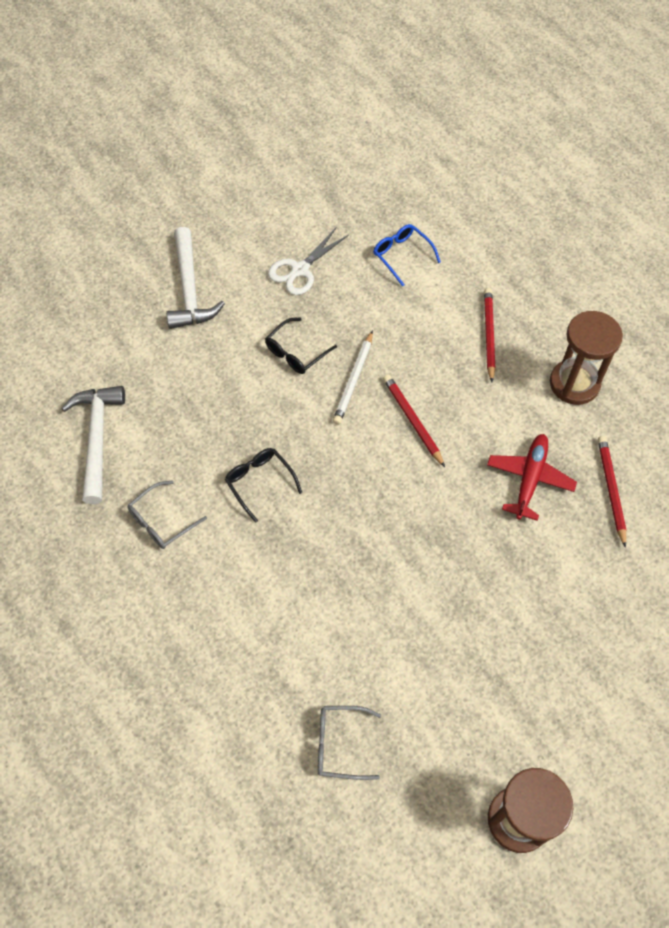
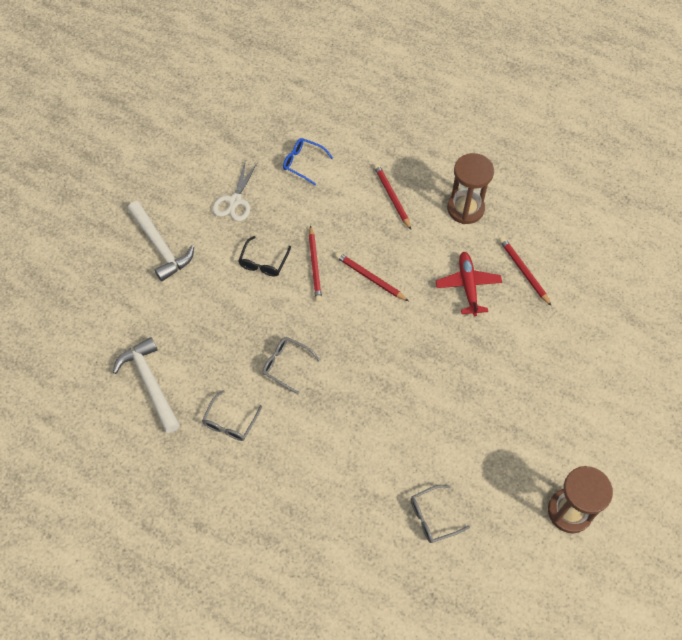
camera: 25 degrees left, 0 degrees up
black glasses [225,448,303,523] -> grey glasses [262,337,320,394]
white pencil [333,330,373,425] -> red pencil [309,225,322,302]

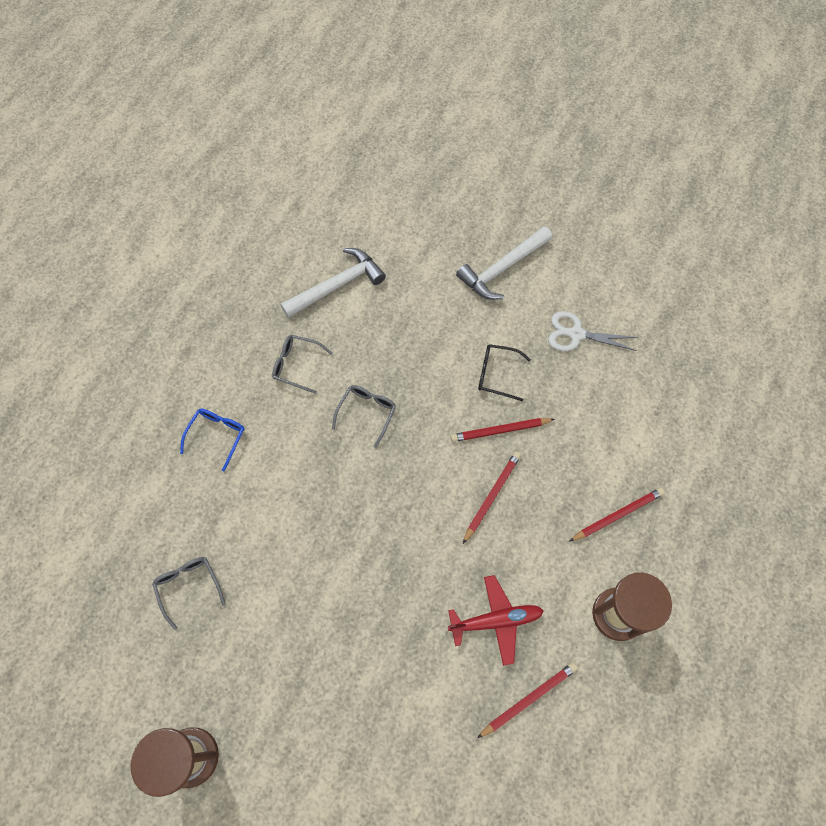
camera: 85 degrees right, 5 degrees up
blue glasses [283,138,333,185] -> blue glasses moved to [180,409,245,472]

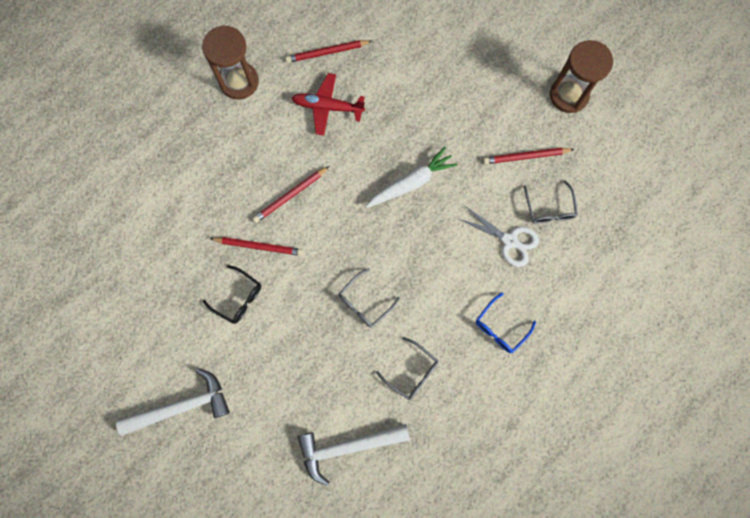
camera: 160 degrees left, 10 degrees up
white scissors [548,311,638,351] -> white scissors moved to [457,206,539,267]
red pencil [569,488,665,542] -> red pencil moved to [483,148,575,164]
none -> white carrot [366,147,458,208]

